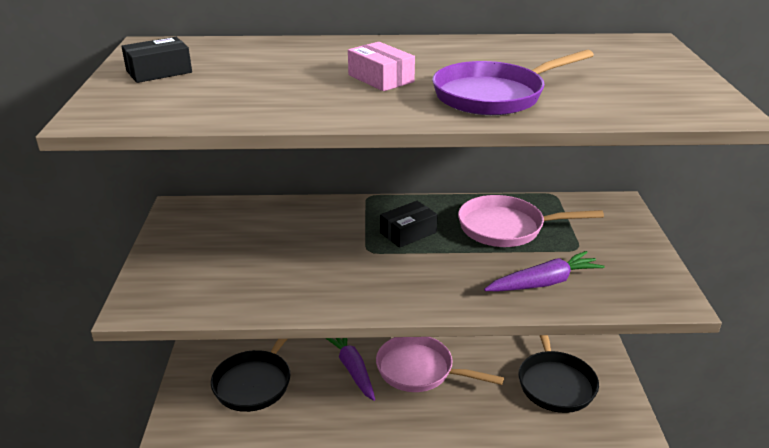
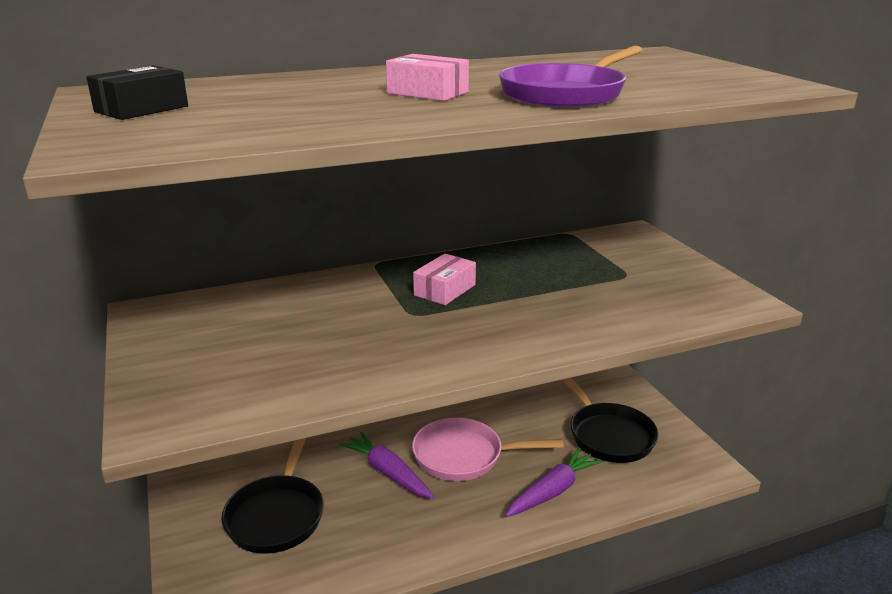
camera: 20 degrees left, 5 degrees down
black box [380,201,438,248] -> pink box [413,254,476,305]
pink pan [458,195,604,247] -> none
purple carrot [484,251,605,291] -> purple carrot moved to [505,448,602,517]

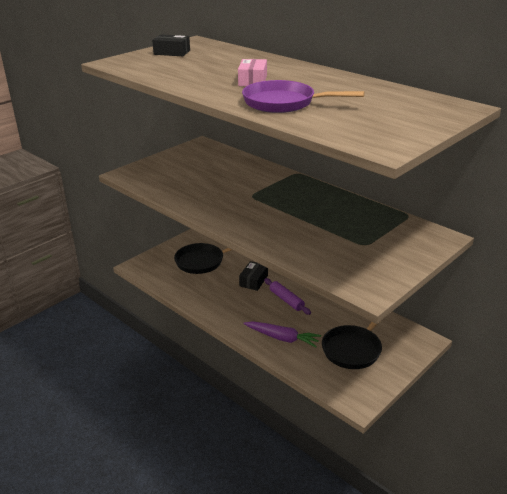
camera: 65 degrees right, 5 degrees up
purple carrot [340,431,434,499] -> black box [239,261,268,291]
pink pan [412,418,564,481] -> purple rolling pin [264,278,311,315]
pink box [413,254,476,305] -> none

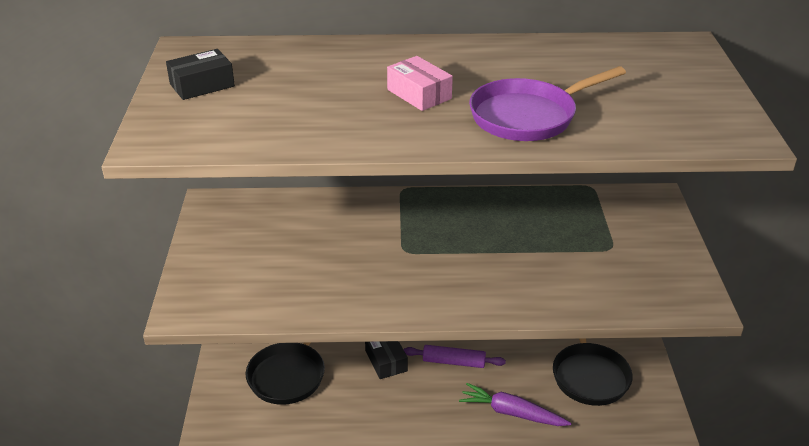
camera: 45 degrees left, 5 degrees up
purple carrot [243,321,321,347] -> purple carrot turned 135 degrees counterclockwise [459,383,571,426]

